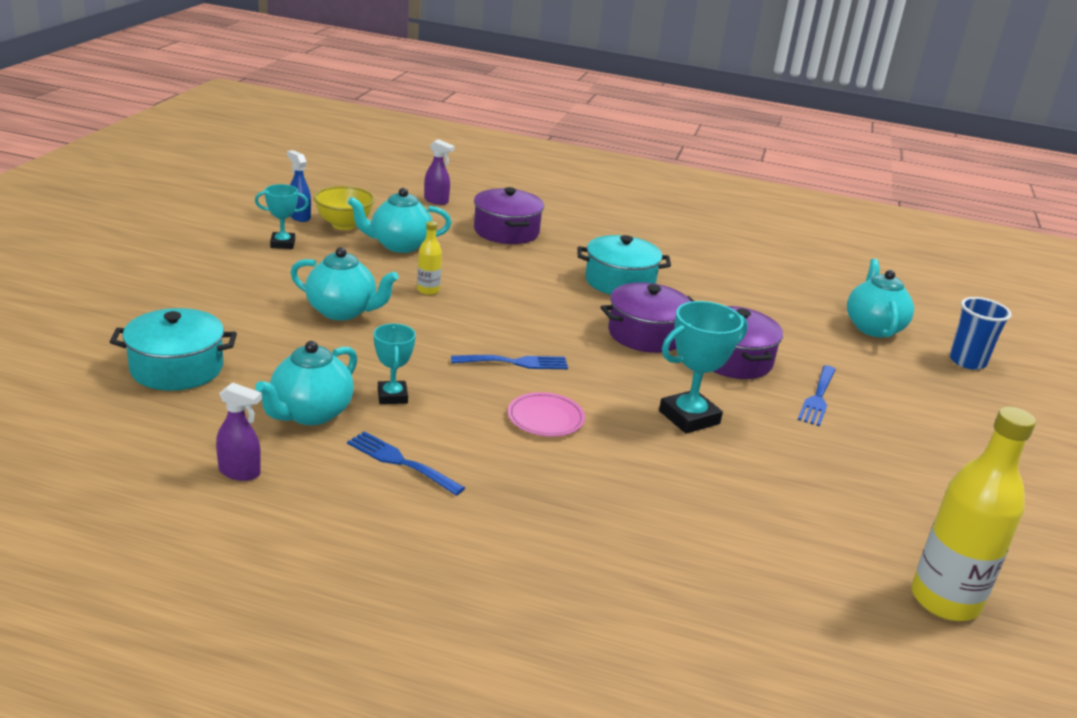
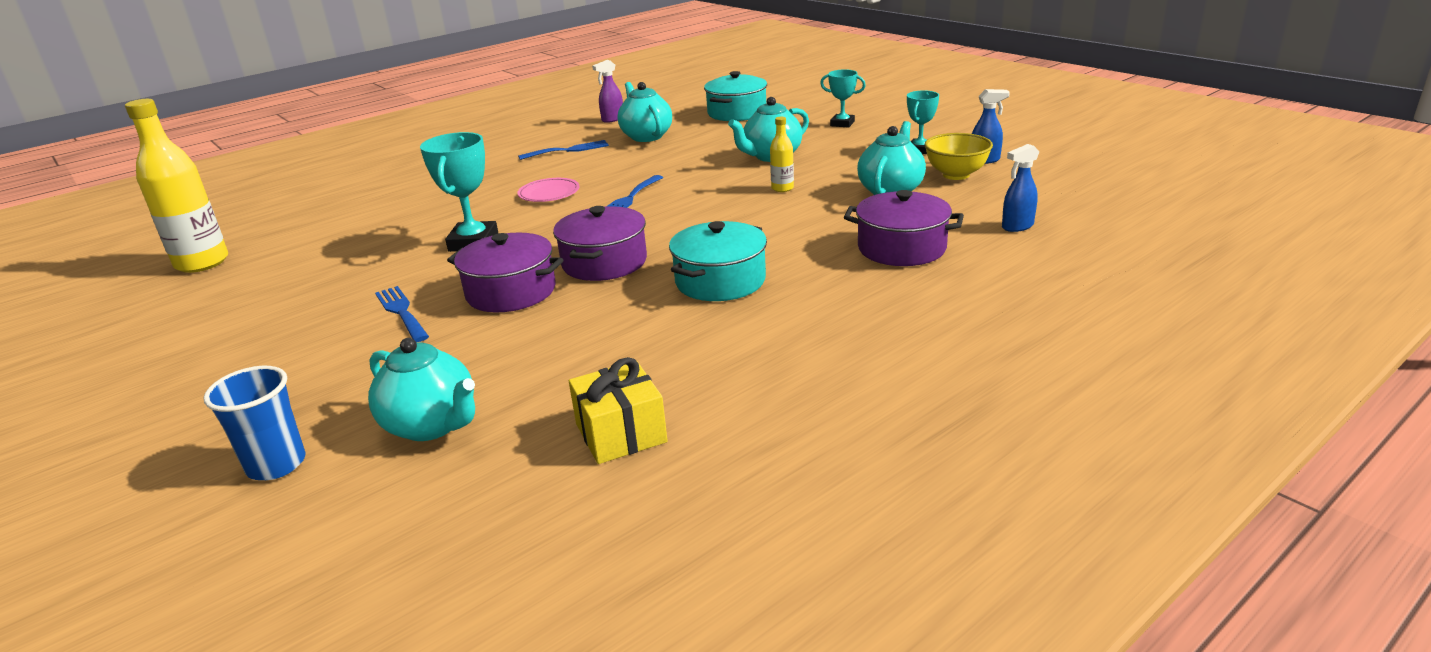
camera: 130 degrees right, 0 degrees up
turquoise trophy [374,324,416,404] -> turquoise trophy moved to [820,69,866,128]
purple spray bottle [424,139,455,205] -> blue spray bottle [1002,144,1039,232]
none -> yellow gift [569,357,668,464]

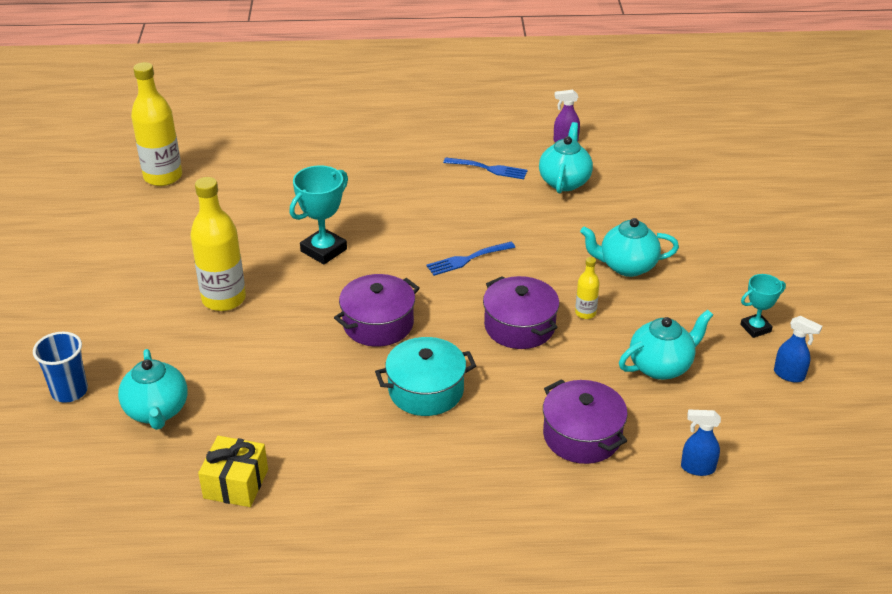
camera: 35 degrees right, 10 degrees up
blue fork [375,286,429,342] -> yellow bottle [190,177,246,311]
purple pot [447,233,563,313] -> purple pot moved to [483,276,559,349]
pink plate [518,178,580,202] -> none
turquoise pot [704,71,767,121] -> none
turquoise trophy [820,69,866,128] -> none
yellow bowl [925,133,993,180] -> none

